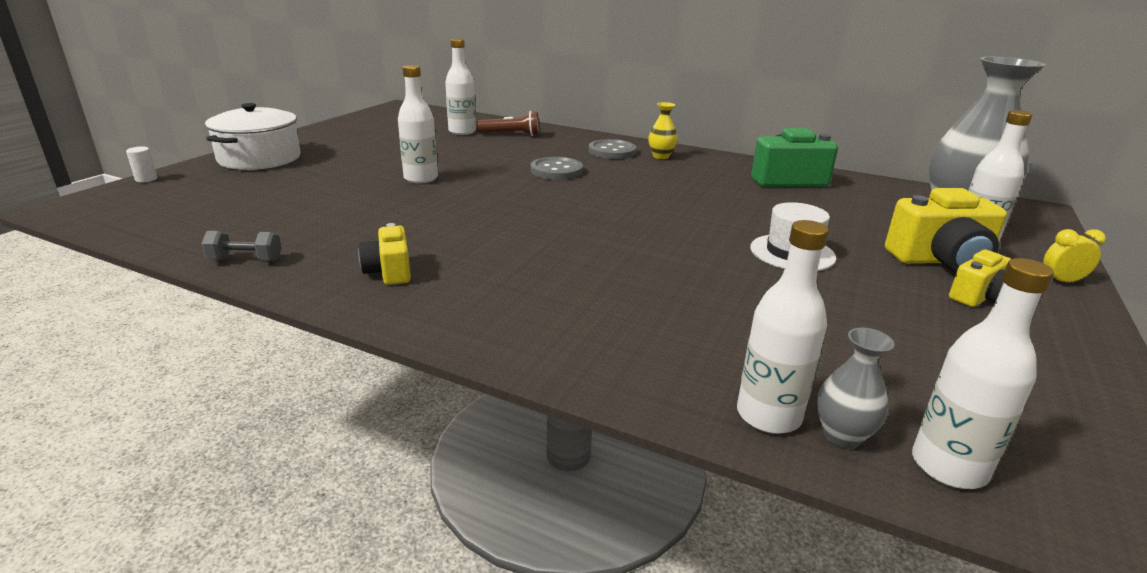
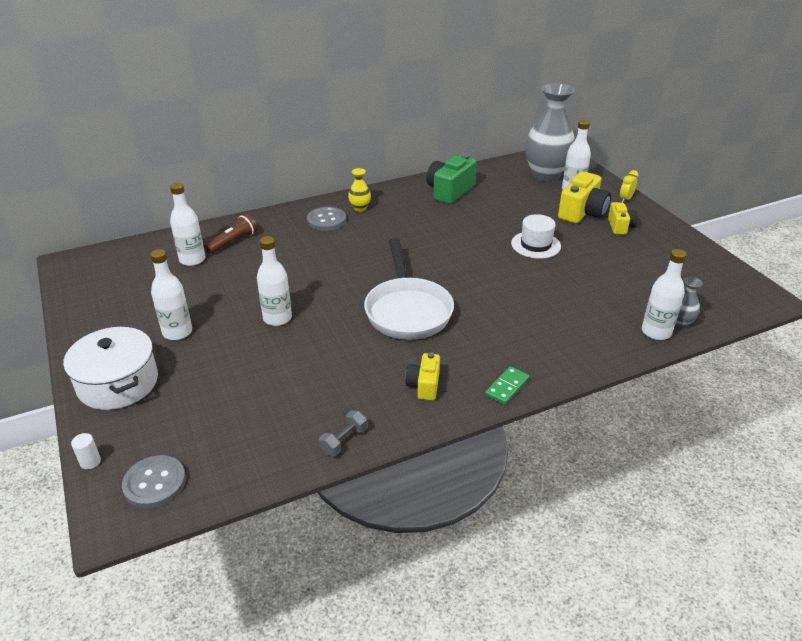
camera: 50 degrees left, 10 degrees up
yellow camera [358,223,411,285] -> yellow camera turned 75 degrees clockwise [405,352,440,400]
grey button [531,157,583,180] -> grey button moved to [122,455,186,508]
white bottle [912,258,1054,489] -> white bottle moved to [150,249,192,340]
none -> white pan [364,238,454,340]
none -> green domino [485,366,530,405]

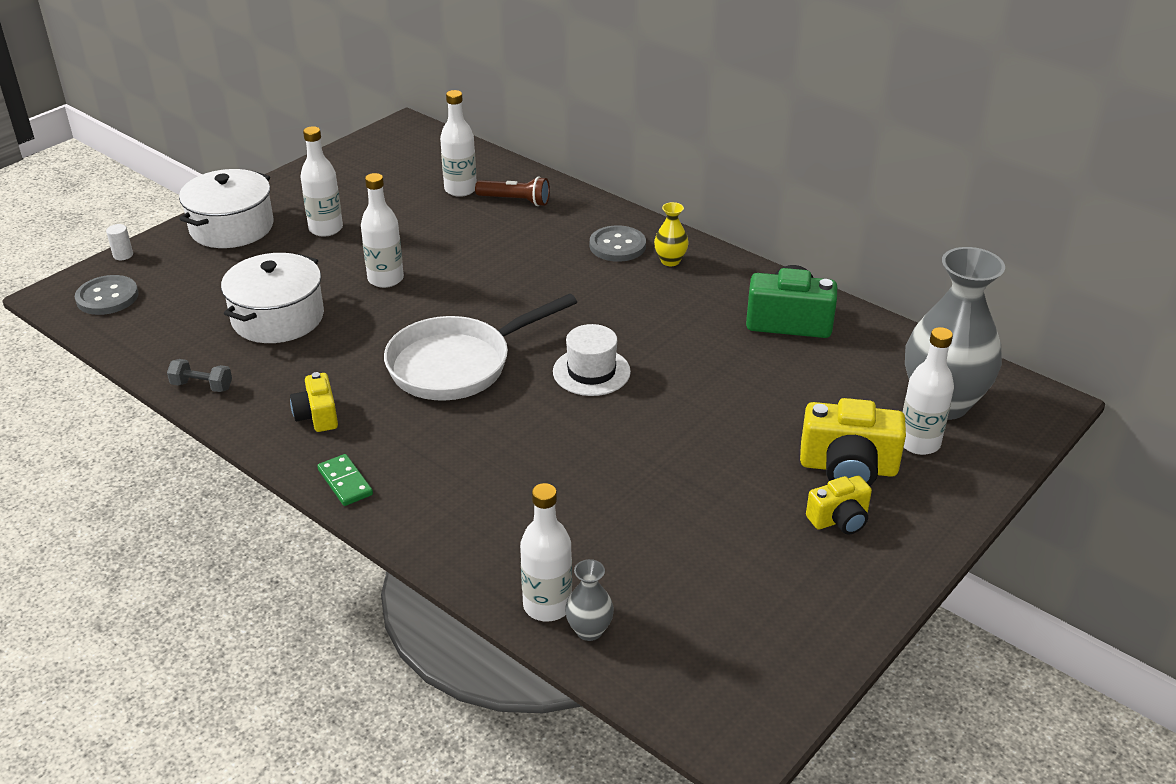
camera: 65 degrees right, 0 degrees up
yellow camera [405,352,440,400] -> yellow camera turned 90 degrees counterclockwise [290,372,338,432]
green domino [485,366,530,405] -> green domino turned 45 degrees clockwise [317,454,373,506]
white hat [511,214,561,259] -> white hat moved to [553,324,631,396]
yellow clock [620,170,638,203] -> none
none -> white pot [221,253,324,343]

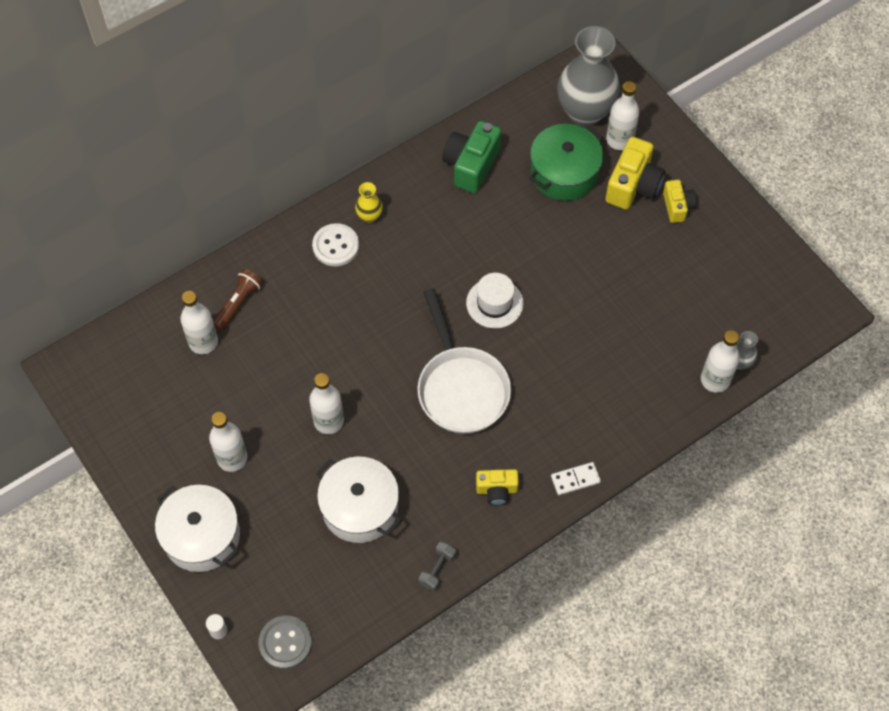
camera: 75 degrees left, 25 degrees up
green domino [317,454,373,506] -> white domino [551,462,601,495]
grey button [590,225,646,262] -> white button [312,223,359,266]
none -> green pot [529,124,603,201]

